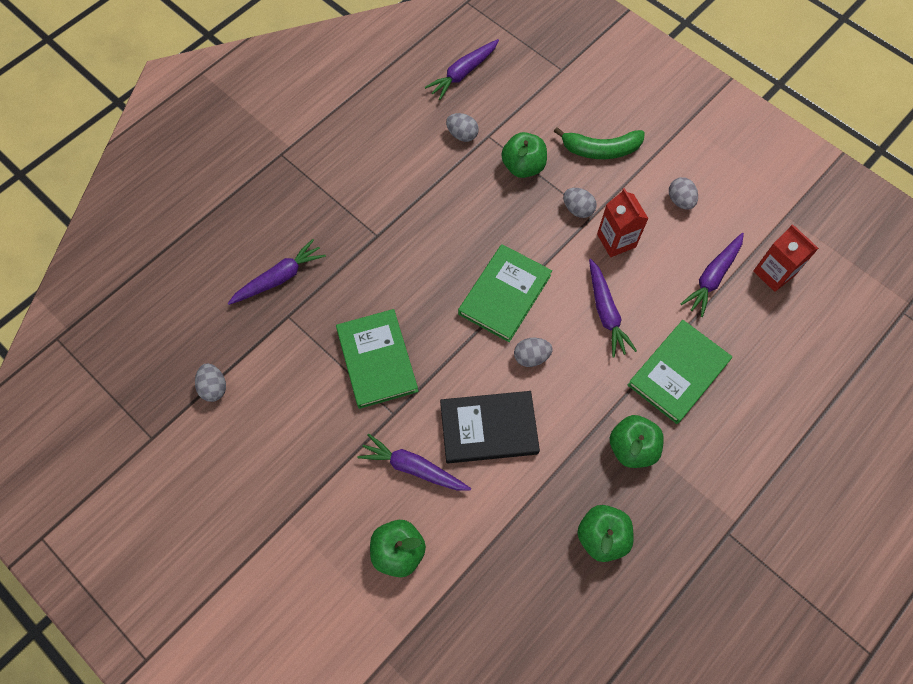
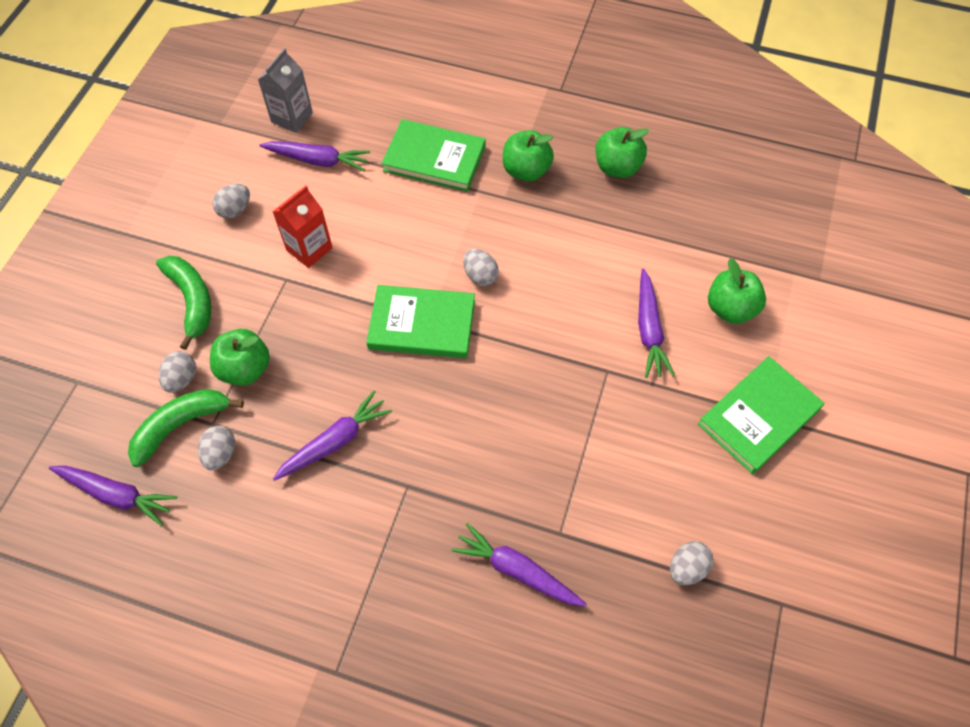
camera: 115 degrees left, 5 degrees down
green book [336,309,418,409] -> green book moved to [698,356,824,474]
black book [440,391,540,463] -> none
grey egg [563,188,597,218] -> grey egg moved to [159,351,196,393]
purple carrot [589,259,637,358] -> purple carrot moved to [273,390,392,481]
red carton [753,224,819,292] -> grey carton [258,48,313,133]
none -> green banana [128,389,244,467]

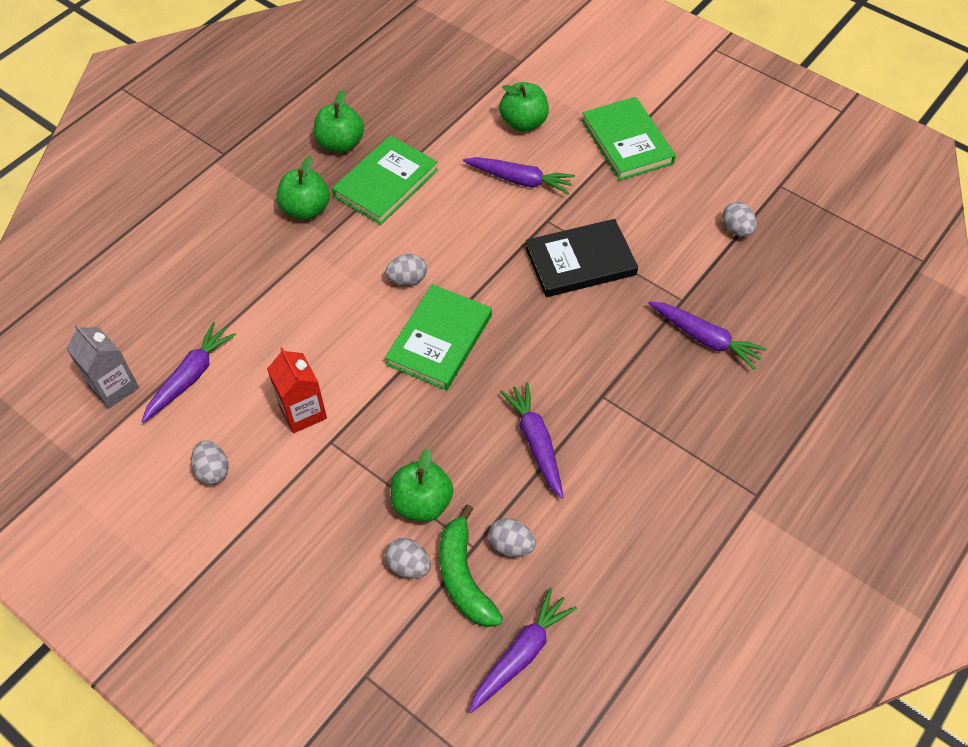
camera: 70 degrees left, 5 degrees down
green banana [156,256,211,350] -> none
green book [381,119,486,192] -> green book moved to [332,135,438,225]
purple carrot [451,523,587,606] -> purple carrot turned 105 degrees counterclockwise [648,301,767,370]
none -> black book [526,219,638,297]

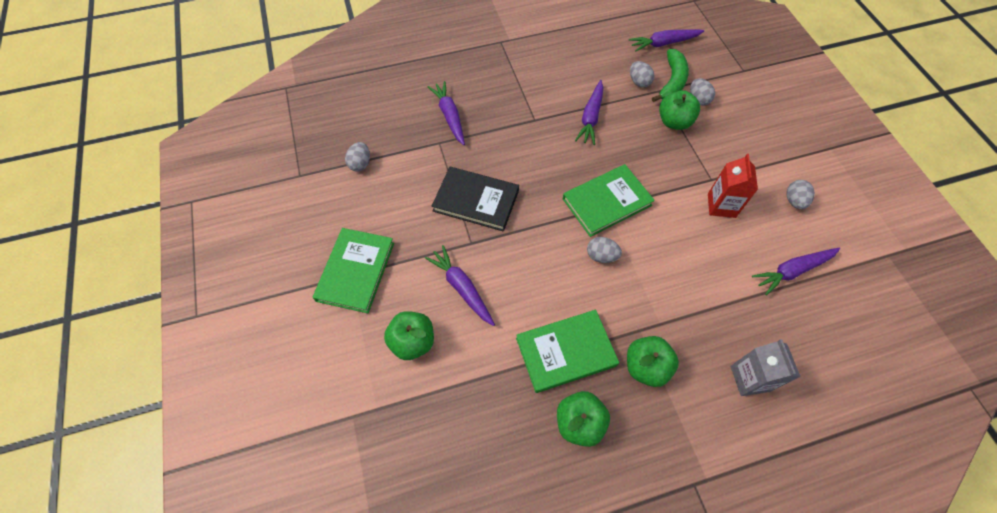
camera: 145 degrees left, 5 degrees up
grey carton [66,324,139,409] -> grey carton moved to [730,339,801,396]

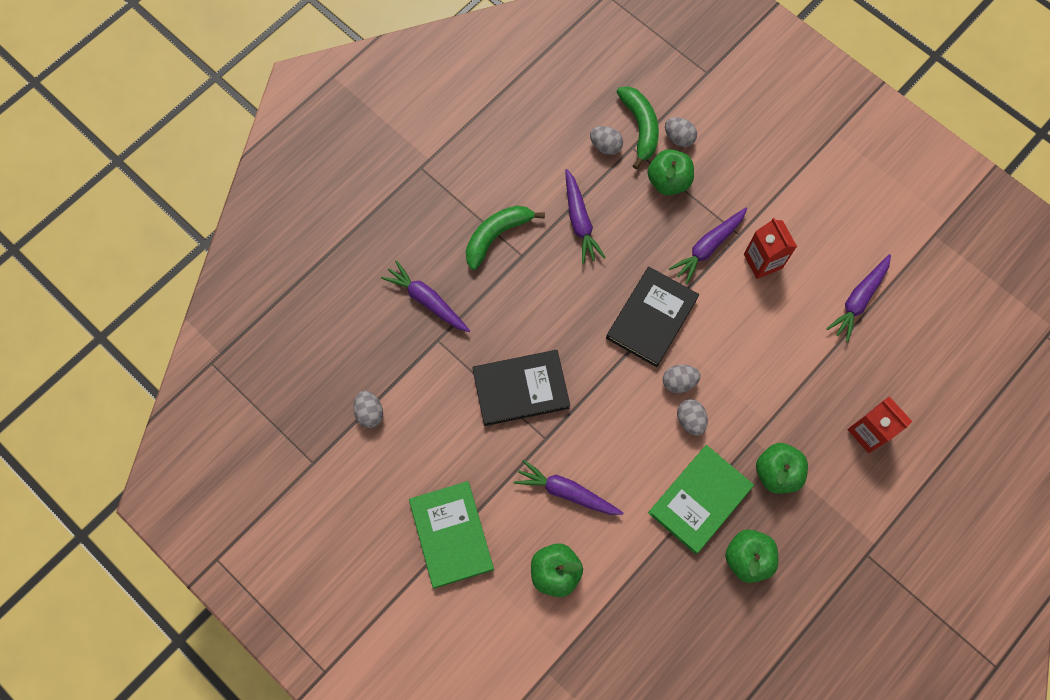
camera: 30 degrees left, 10 degrees up
green book [563,164,655,237] -> black book [606,267,699,367]
purple carrot [629,29,704,52] -> purple carrot moved to [669,208,747,285]
grey carton [730,339,801,396] -> red carton [847,396,912,453]
grey egg [786,180,815,209] -> grey egg moved to [677,399,708,436]
none -> green banana [466,206,545,270]

